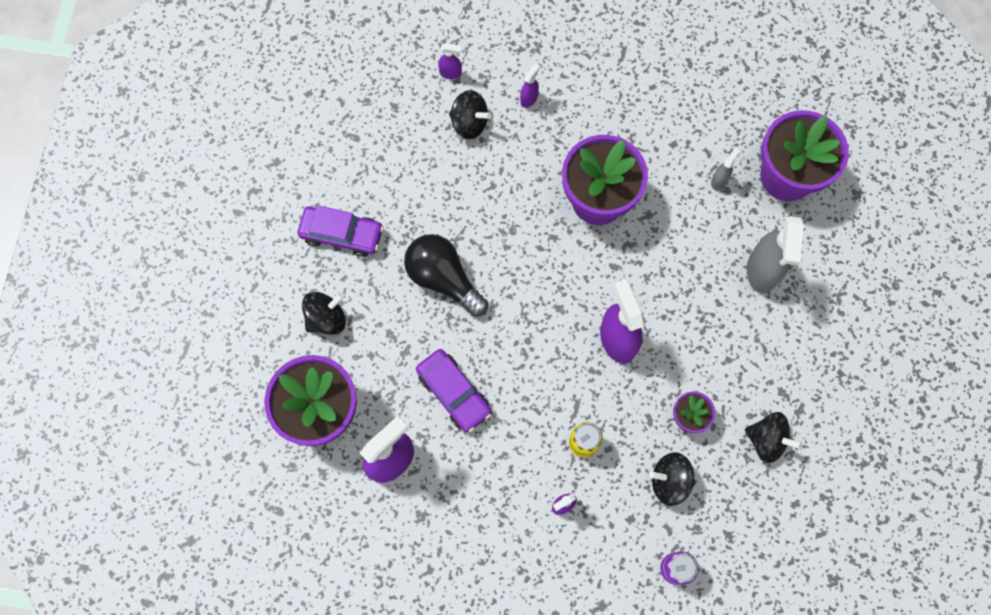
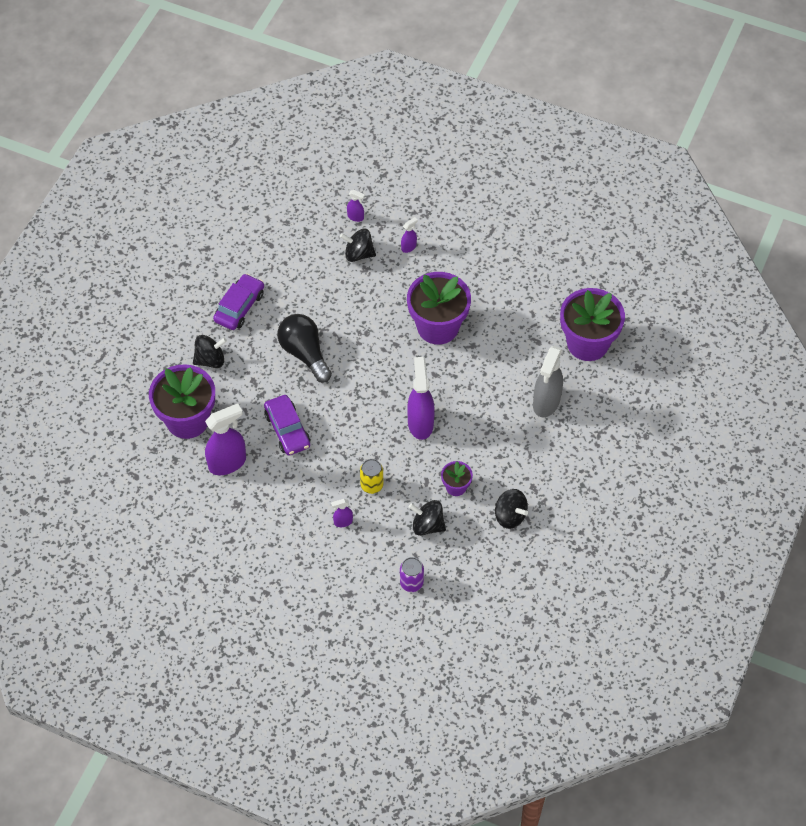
camera: 15 degrees right, 15 degrees down
purple car [298,205,384,257] -> purple car turned 90 degrees counterclockwise [213,274,264,330]
black spinning top [449,90,492,139] -> black spinning top turned 150 degrees clockwise [340,229,376,262]
grey spray bottle [711,148,740,190] -> none

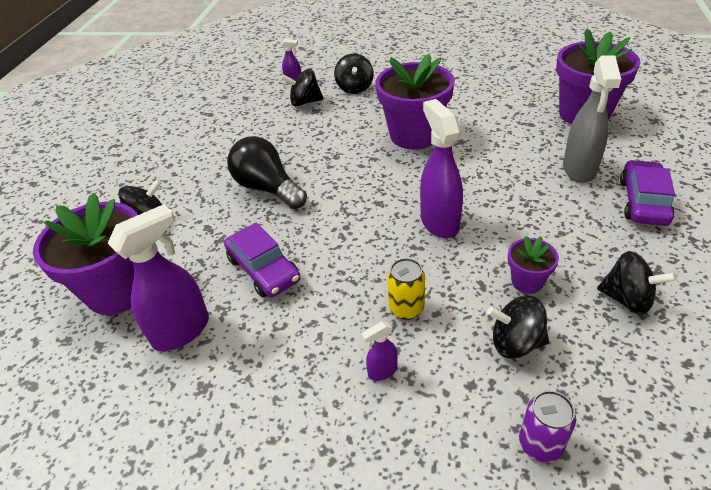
camera: 10 degrees left, 15 degrees down
purple car [213,274,264,330] -> purple car moved to [620,160,675,226]
purple spray bottle [401,217,418,253] -> black spinning top [334,53,374,94]

